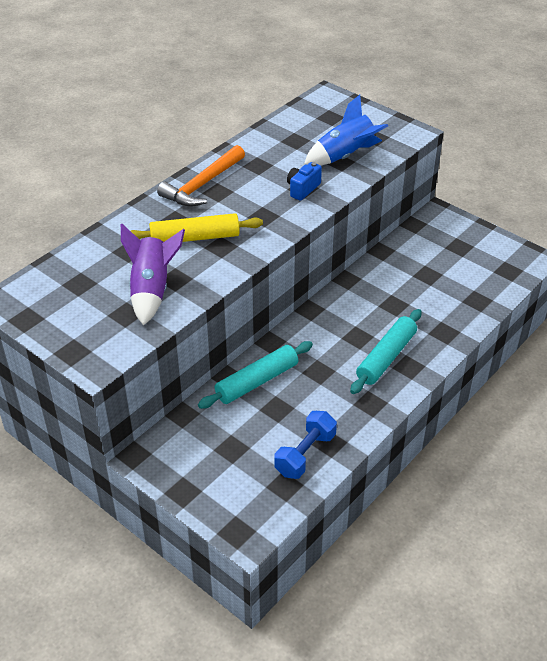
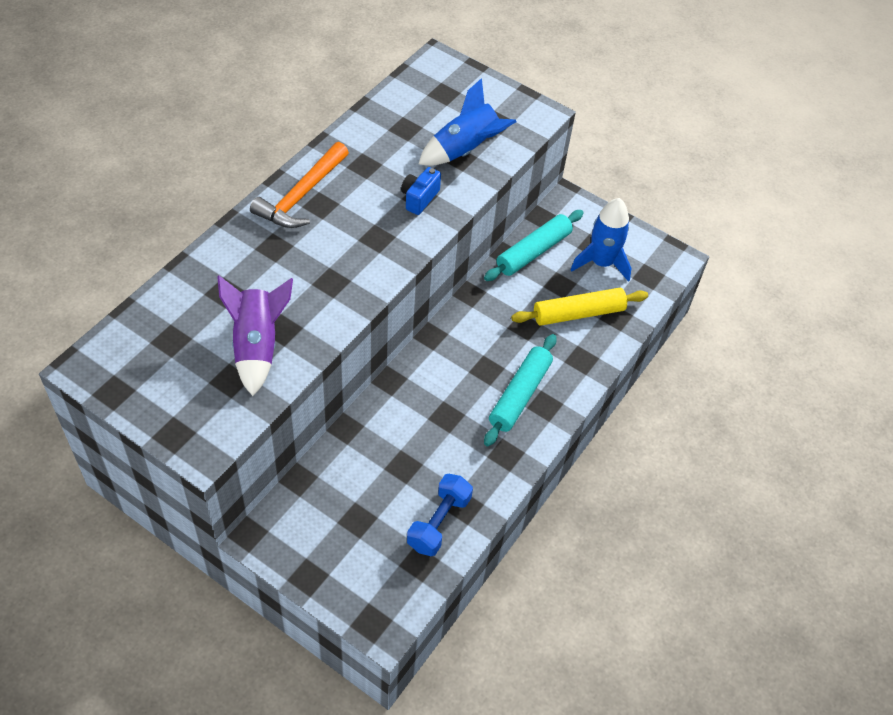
camera: 10 degrees left, 10 degrees up
yellow rolling pin [131,213,263,242] -> yellow rolling pin moved to [511,288,648,326]
turquoise rolling pin [198,341,313,409] -> turquoise rolling pin moved to [484,210,584,281]
none -> blue rocket [571,198,631,282]

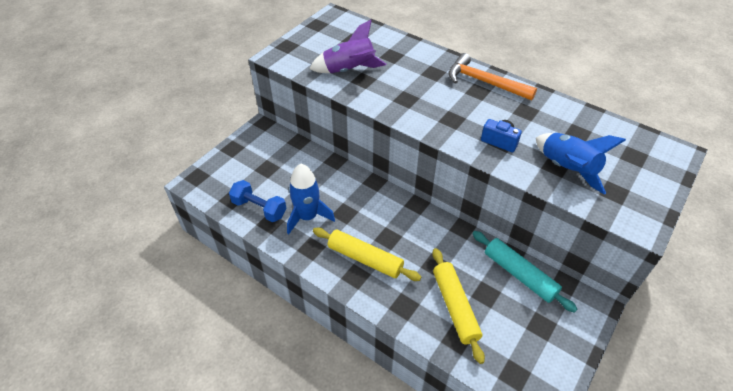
camera: 95 degrees right, 5 degrees down
turquoise rolling pin [484,334,557,447] -> yellow rolling pin [313,228,421,281]
blue rocket [571,198,631,282] -> blue rocket moved to [287,164,335,234]

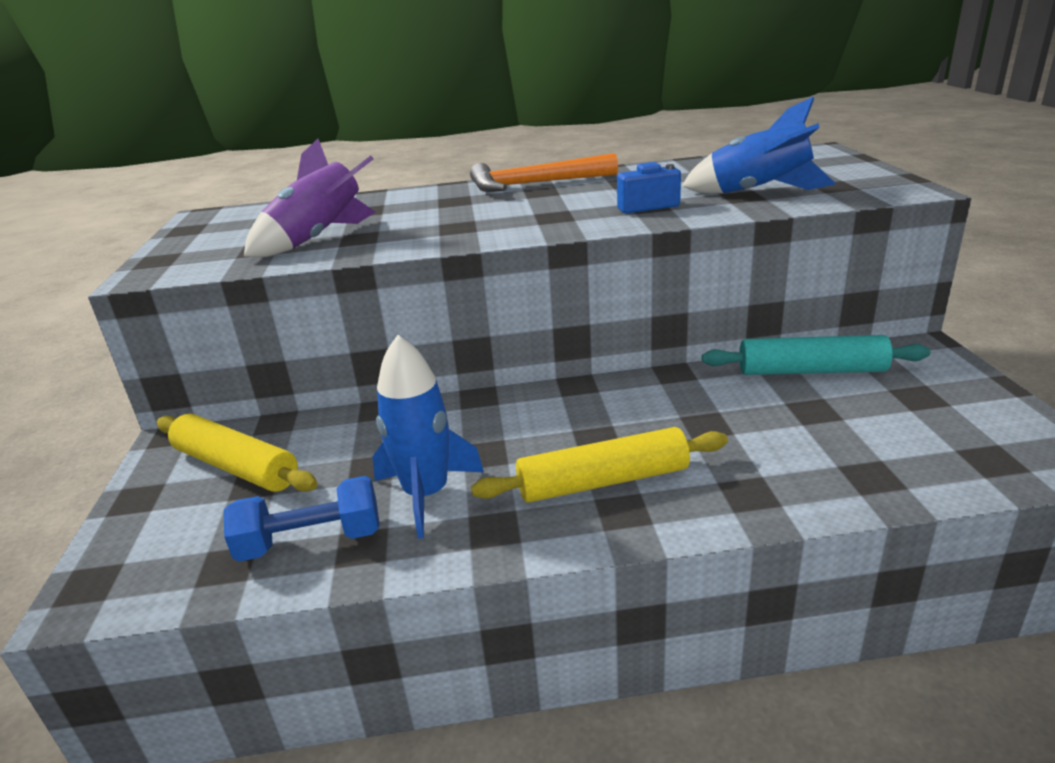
camera: 40 degrees left, 20 degrees down
yellow rolling pin [432,248,485,364] -> yellow rolling pin moved to [157,414,318,492]

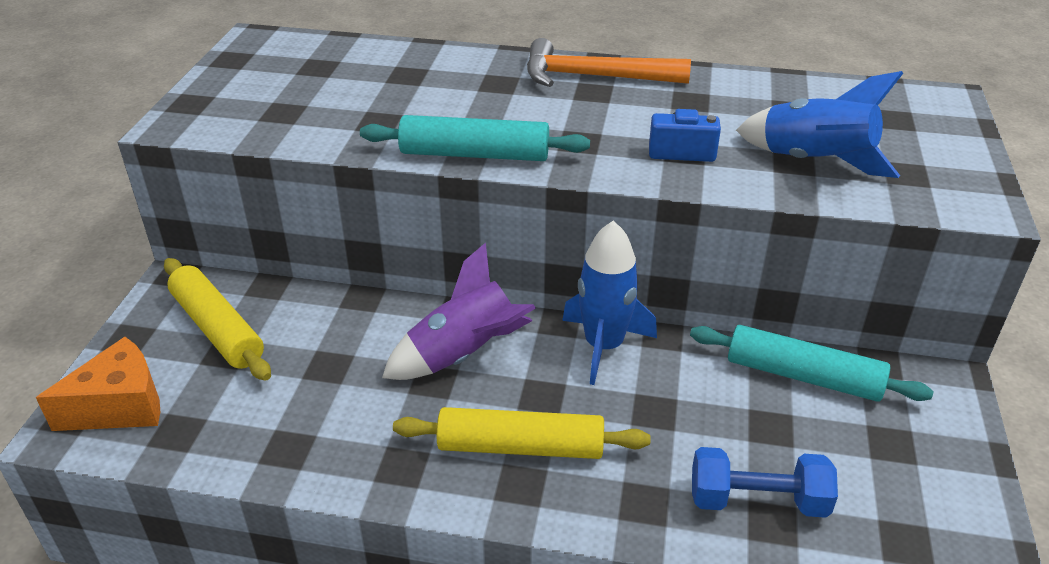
camera: 15 degrees right, 10 degrees up
blue dumbbell [224,476,379,562] -> blue dumbbell moved to [692,447,838,518]
purple rocket [244,138,375,257] -> purple rocket moved to [382,243,536,380]
blue rocket [373,335,484,539] -> blue rocket moved to [562,221,657,385]
none -> orange cheese [36,337,160,431]
none -> turquoise rolling pin [360,115,590,161]

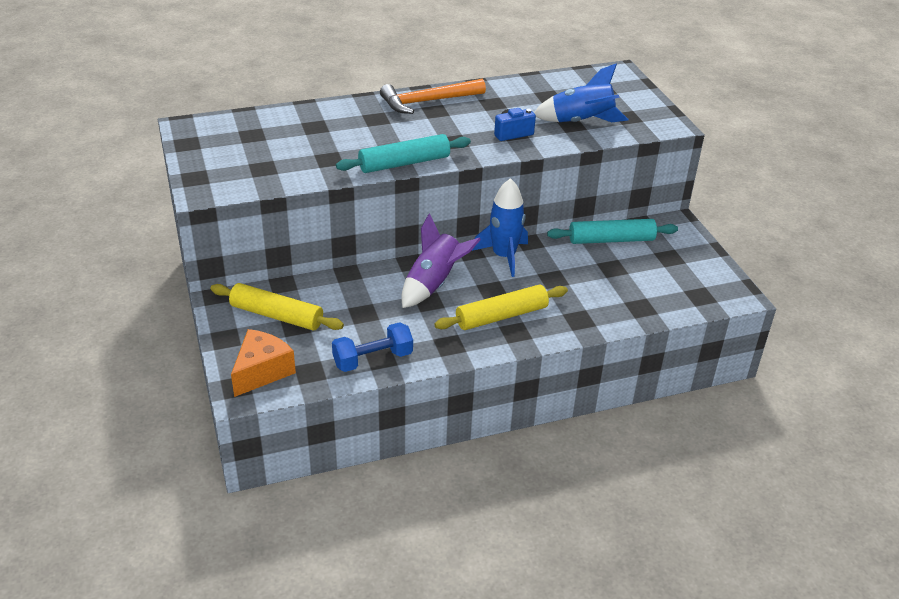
camera: 30 degrees left, 0 degrees up
blue dumbbell [692,447,838,518] -> blue dumbbell moved to [332,322,413,372]

